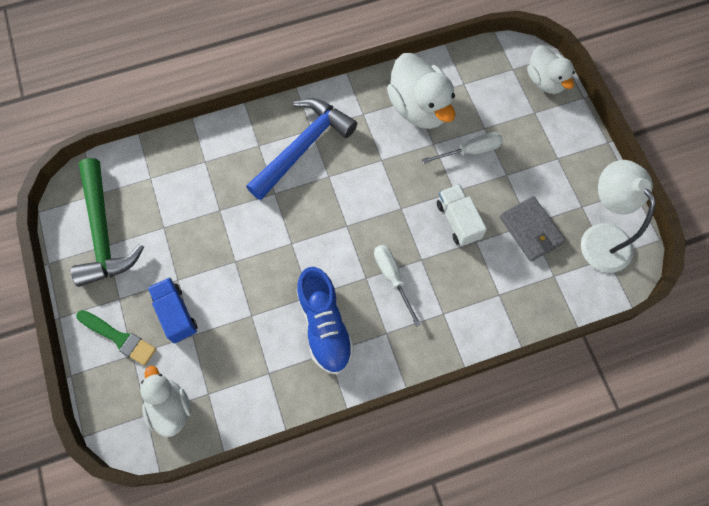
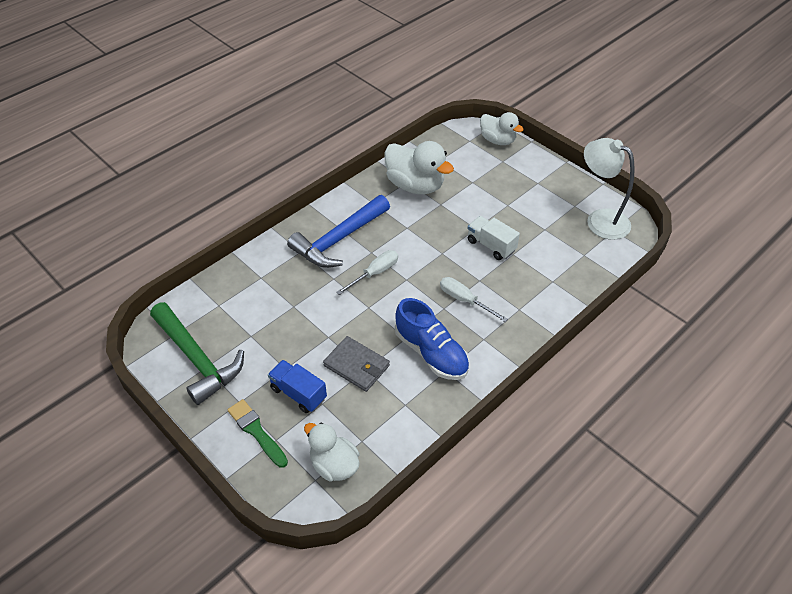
camera: 25 degrees left, 20 degrees down
green brush [76,310,157,366] -> green brush turned 135 degrees counterclockwise [227,399,288,468]
blue hammer [246,98,357,200] -> blue hammer turned 150 degrees counterclockwise [287,195,390,268]
white screwdriver [422,132,503,164] -> white screwdriver moved to [336,250,398,295]
grey wallet [500,196,566,262] -> grey wallet moved to [323,336,390,392]

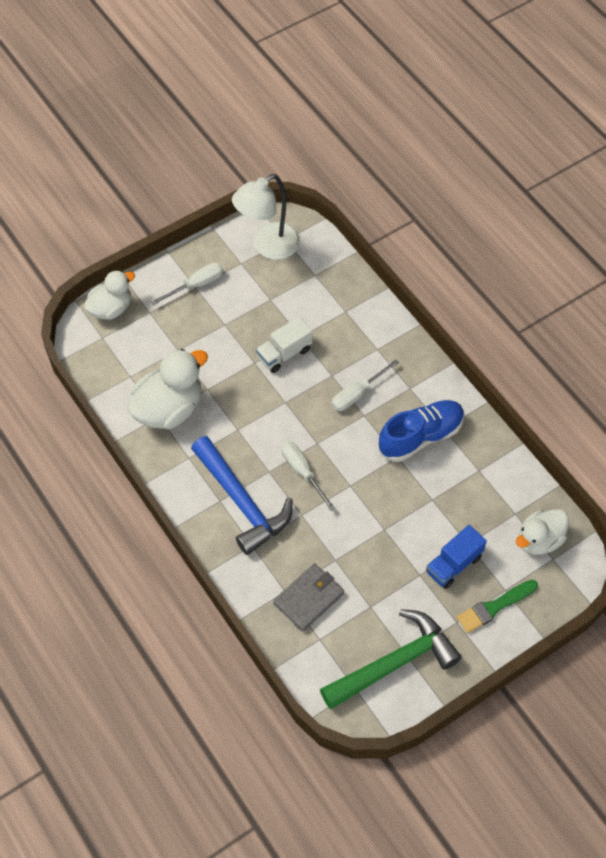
camera: 80 degrees left, 10 degrees up
grey wallet [323,336,390,392] -> grey wallet moved to [273,563,344,632]
none -> white screwdriver [151,262,223,305]

